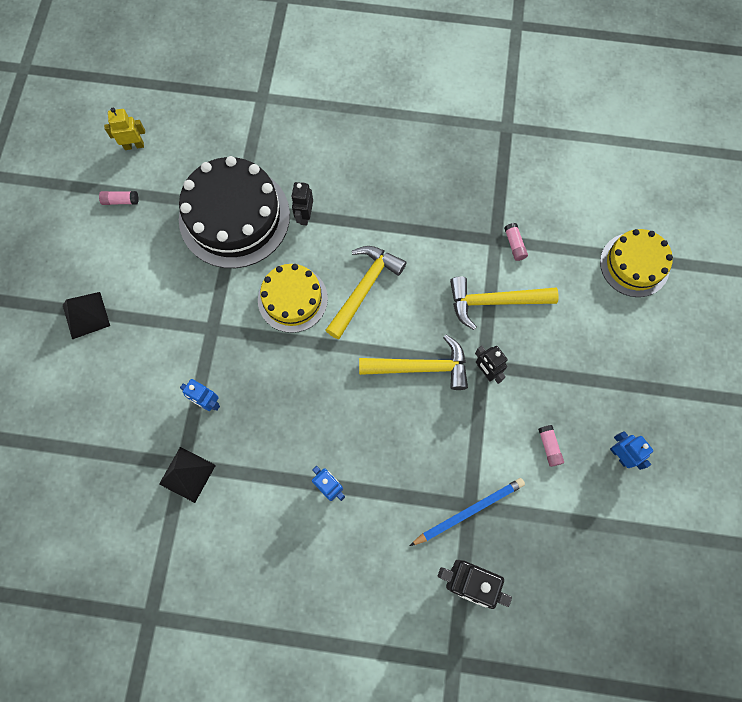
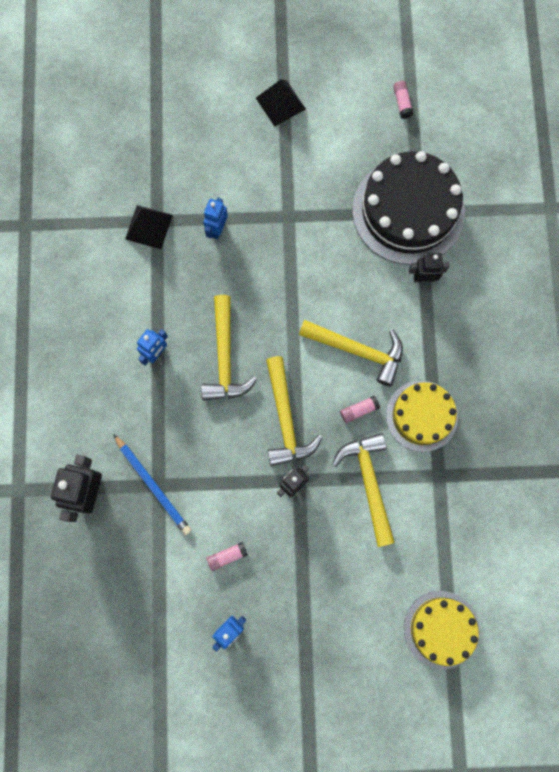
camera: 80 degrees right, 5 degrees up
yellow robot [104,108,145,150] -> none
yellow cake [258,264,328,333] -> yellow cake moved to [386,381,458,452]
pink glue stick [504,223,528,261] -> pink glue stick moved to [340,396,380,423]
none -> yellow hammer [201,295,257,401]

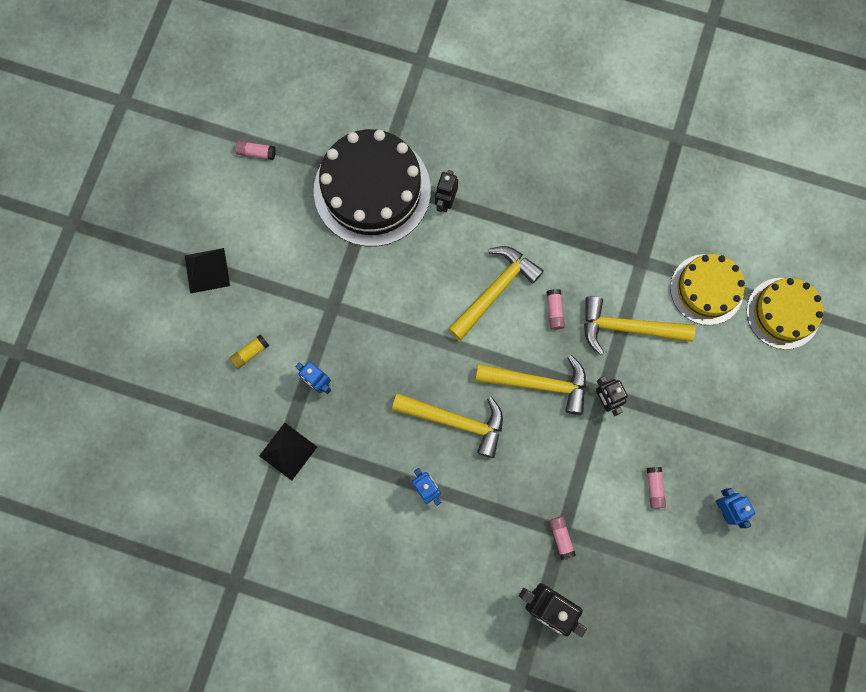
camera: 70 degrees left, 0 degrees up
blue pencil [113,434,192,535] -> pink glue stick [549,516,576,560]
yellow cake [386,381,458,452] -> yellow cake moved to [670,254,745,325]
none -> yellow glue stick [230,334,269,369]

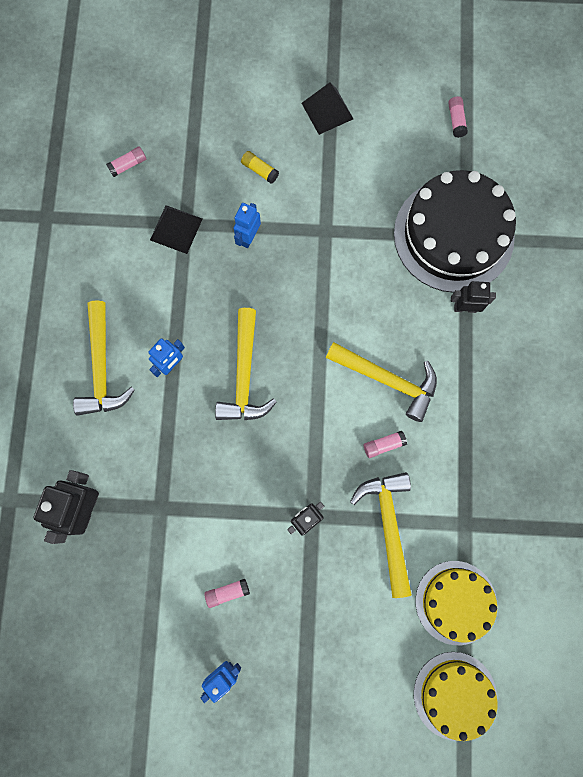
camera: 75 degrees right, 0 degrees up
yellow hammer [475,355,586,415] -> yellow hammer moved to [73,300,135,416]
pink glue stick [549,516,576,560] -> pink glue stick moved to [106,146,146,177]

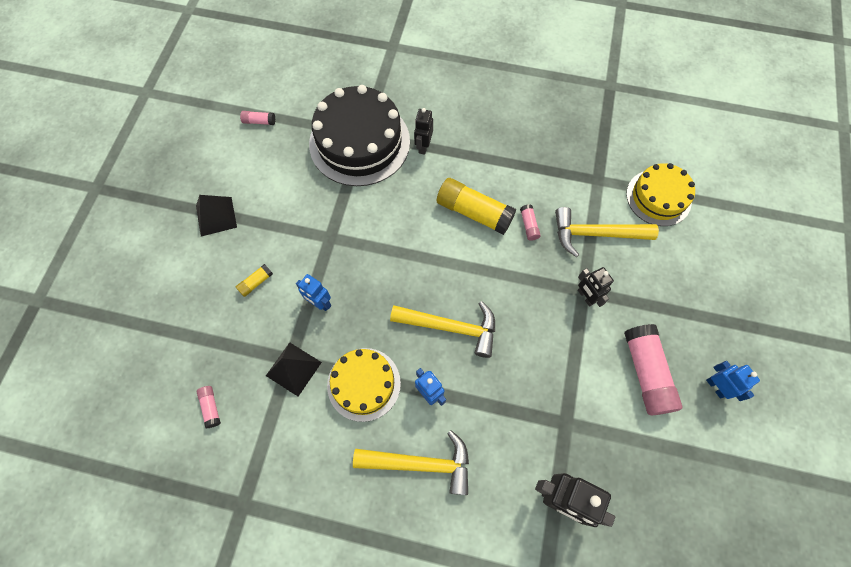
camera: 80 degrees left, 10 degrees down
pink glue stick [204,579,250,608] -> pink glue stick [624,324,682,415], size x2.19
yellow hammer [326,342,437,422] -> yellow glue stick [437,178,516,235]
yellow cake [414,652,497,741] -> yellow cake moved to [327,348,401,422]

